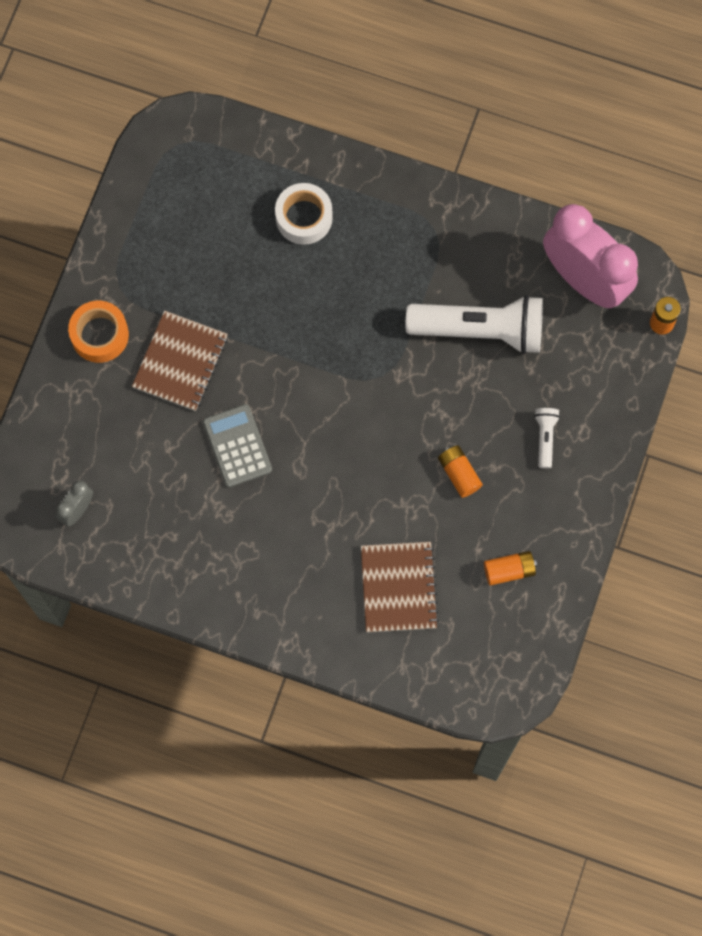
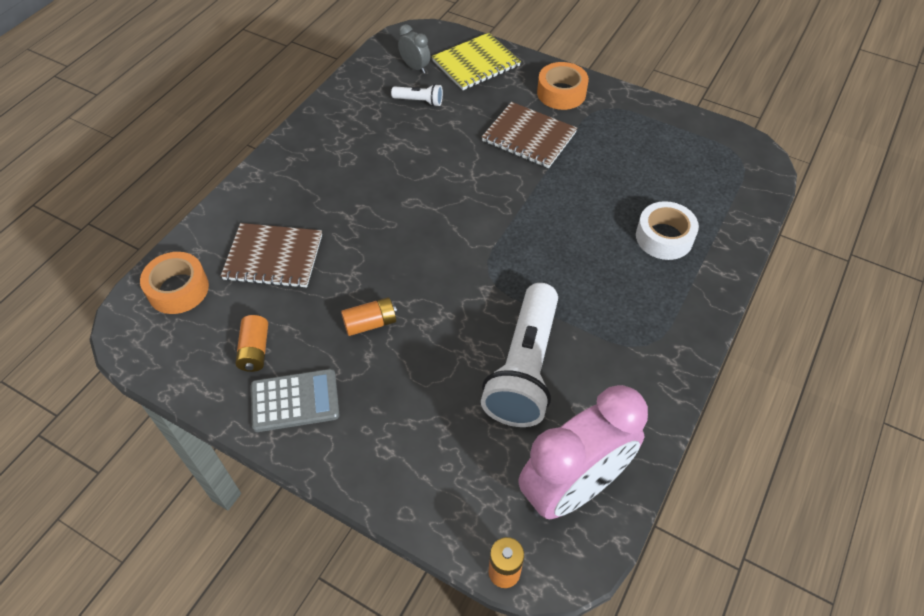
camera: 100 degrees right, 20 degrees down
grey calculator [203,404,272,487] -> grey calculator moved to [251,369,339,432]
white flashlight [534,408,560,469] -> white flashlight moved to [391,84,443,106]
none -> orange tape [140,252,209,314]
none -> yellow notebook [432,33,521,90]

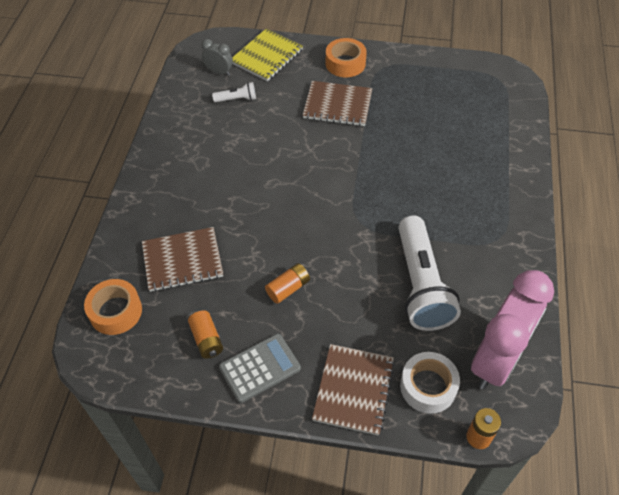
camera: 20 degrees left, 0 degrees up
white tape [636,201,699,260] -> white tape moved to [400,352,460,414]
none -> brown notebook [312,344,395,436]

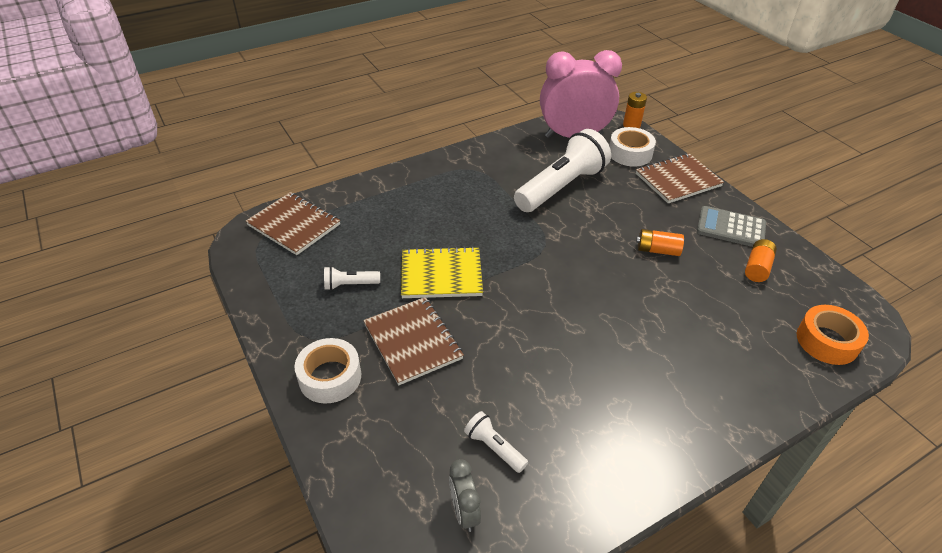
camera: 130 degrees left, 10 degrees down
brown notebook [142,227,223,292] -> brown notebook moved to [246,192,340,255]
yellow notebook [232,29,303,81] -> yellow notebook moved to [401,246,483,298]
orange tape [326,38,367,77] -> white tape [295,338,361,404]
none -> white flashlight [324,266,380,290]

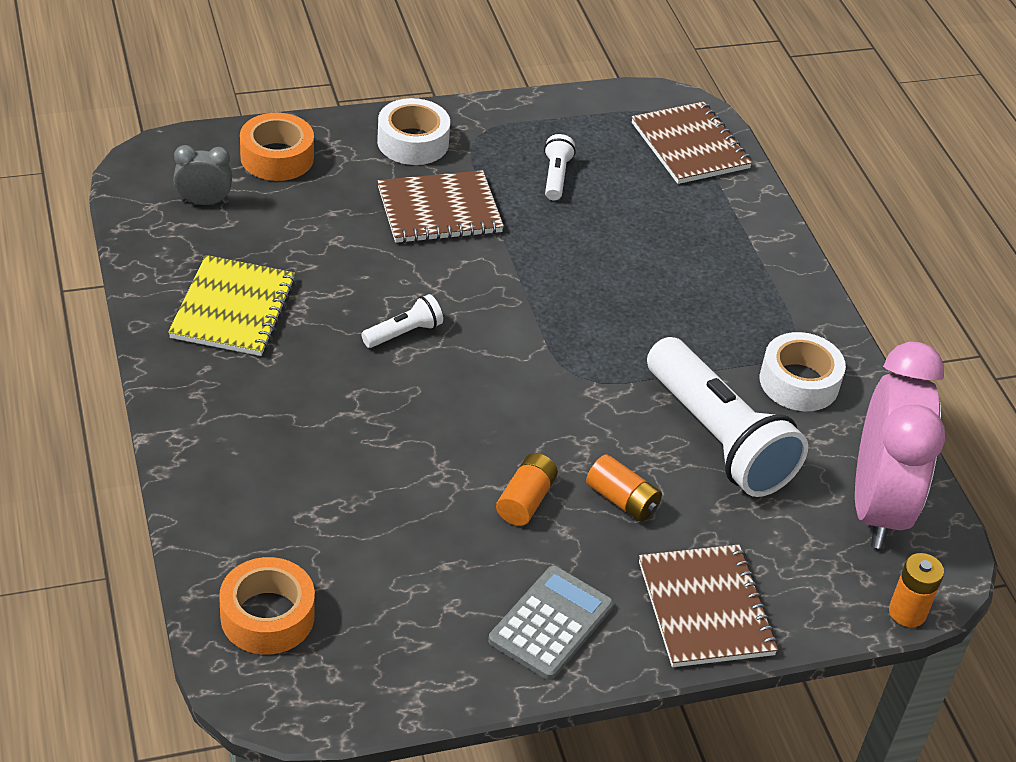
camera: 100 degrees right, 0 degrees up
brown notebook [246,192,340,255] -> brown notebook turned 75 degrees counterclockwise [632,102,753,184]
yellow notebook [401,246,483,298] -> yellow notebook moved to [168,255,296,356]
white flashlight [464,411,528,473] -> white flashlight moved to [361,294,443,348]
white tape [609,127,656,167] -> white tape moved to [760,332,846,411]
orange battery [745,239,777,282] -> orange battery moved to [586,454,662,522]
none -> orange tape [240,113,314,181]

